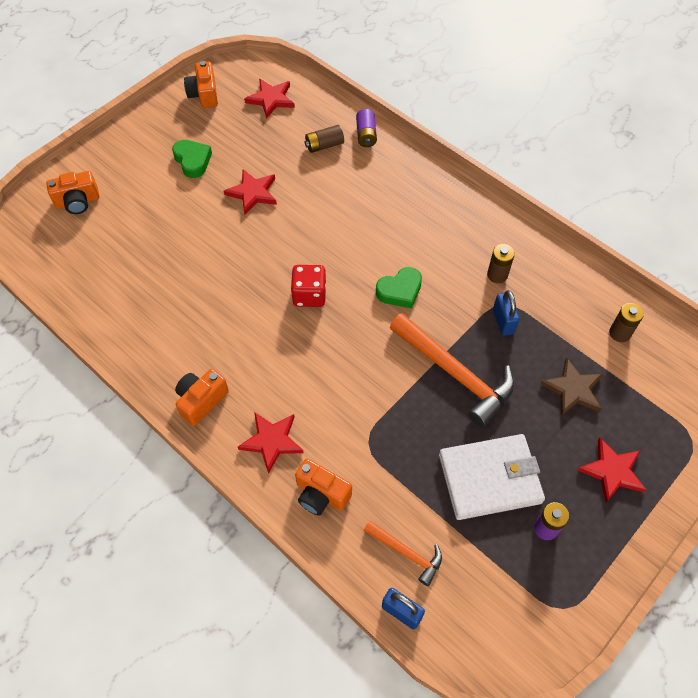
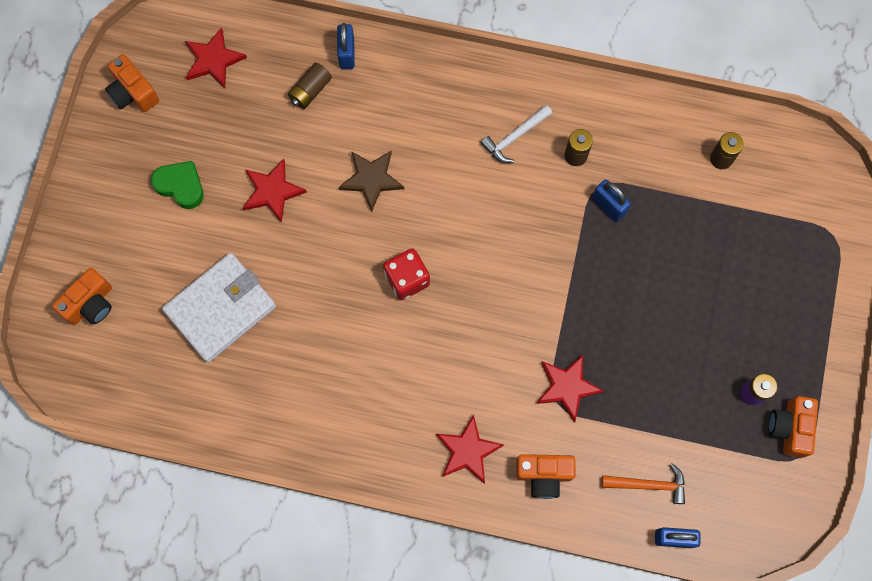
camera: 30 degrees left, 15 degrees up
orange camera [175,369,229,426] -> orange camera moved to [768,396,818,458]
purple battery [356,109,377,147] -> blue padlock [337,23,355,69]
green heart [376,267,422,309] -> none
orange hammer [390,313,514,427] -> none
white wallet [439,434,545,520] -> white wallet moved to [162,253,276,363]
brown star [540,358,603,416] -> brown star moved to [338,151,404,212]
red star [578,438,646,503] -> red star moved to [536,355,604,422]
none -> white hammer [481,105,552,163]

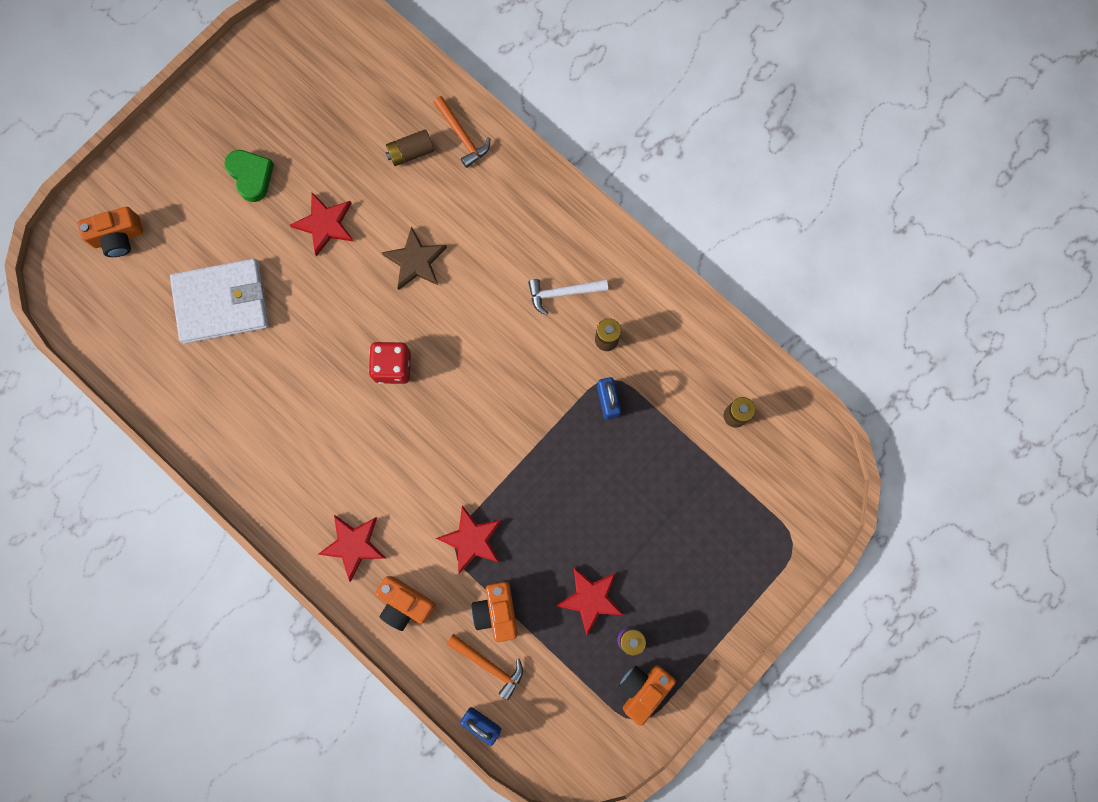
camera: 30 degrees right, 5 degrees up
orange camera [105,54,159,112] -> orange camera moved to [472,582,518,642]
red star [185,27,247,88] -> red star moved to [556,568,624,635]
blue padlock [337,23,355,69] -> orange hammer [433,96,490,168]

